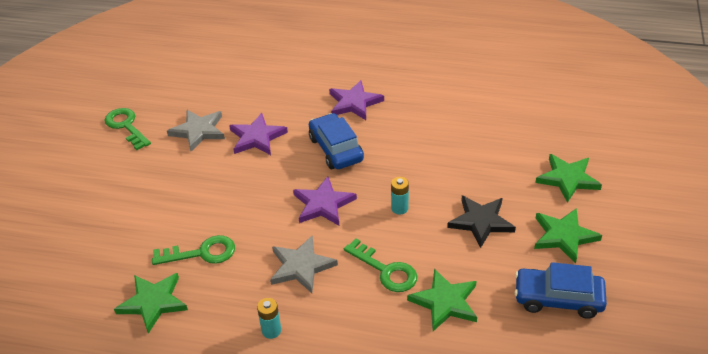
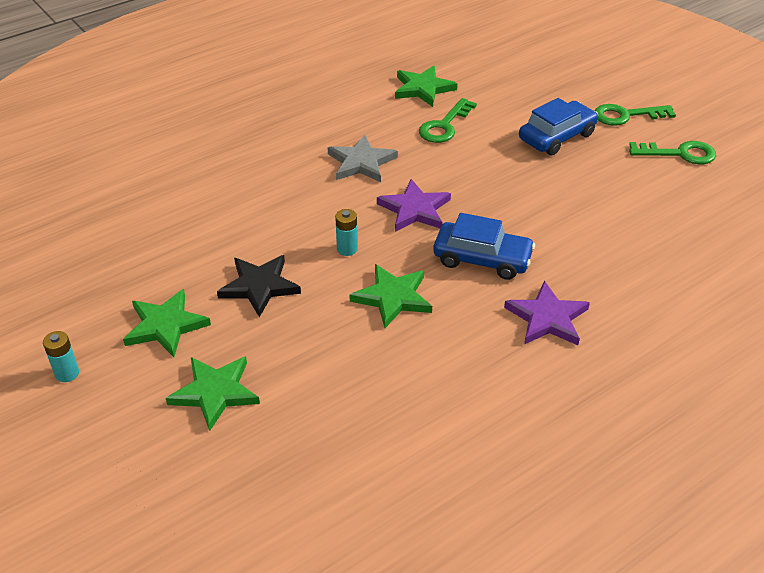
camera: 130 degrees right, 0 degrees up
grey star [167,110,225,151] -> none
purple star [229,113,288,155] -> none
turquoise battery [257,298,281,339] -> turquoise battery moved to [43,331,79,382]
green key [344,239,417,292] -> green key moved to [595,104,676,126]
green star [407,268,477,331] -> green star moved to [349,264,432,328]
blue car [514,262,607,319] -> blue car moved to [519,98,598,155]

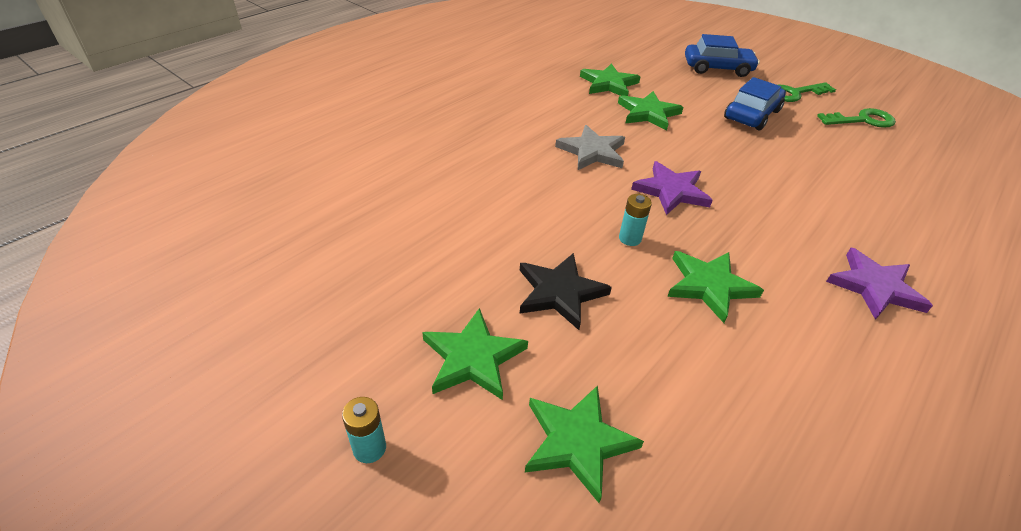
camera: 15 degrees left, 0 degrees up
green key [419,98,477,143] -> green star [618,91,684,131]
blue car [433,213,535,280] -> blue car moved to [685,34,760,77]

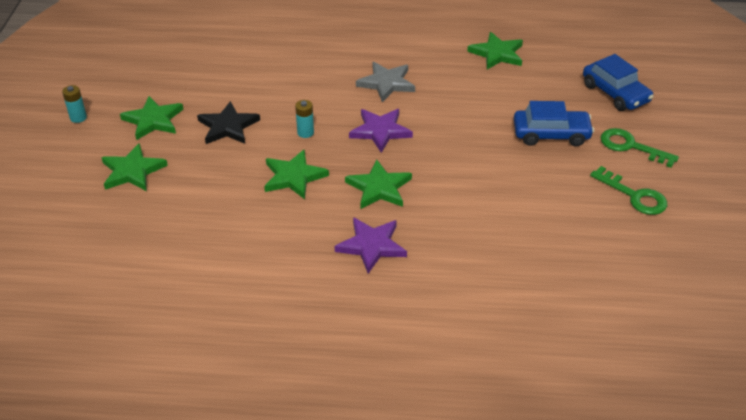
camera: 55 degrees right, 0 degrees up
green star [618,91,684,131] -> green star moved to [345,159,412,209]

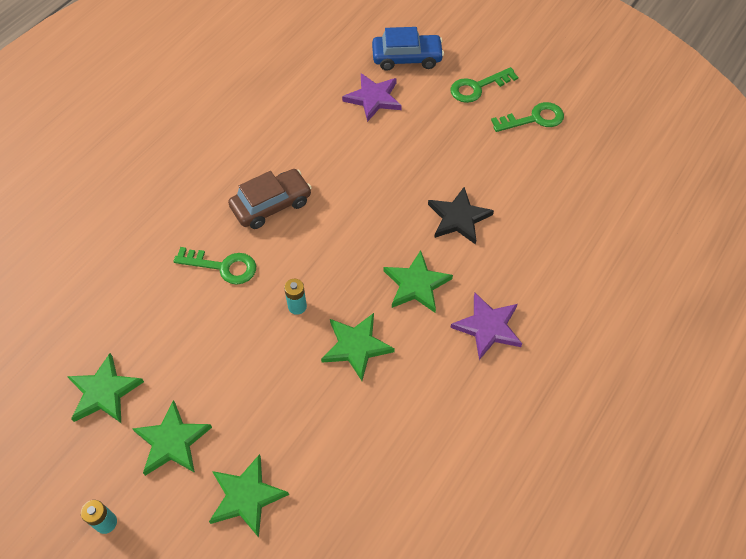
camera: 60 degrees left, 15 degrees up
black star [197,101,260,144] -> black star moved to [428,187,494,245]
purple star [349,109,413,153] -> purple star moved to [342,73,402,122]
grey star [356,62,415,102] -> brown car [228,169,312,229]
green star [467,32,523,69] -> green star moved to [67,353,144,423]
blue car [514,101,594,146] -> none
none -> green key [174,247,256,285]

